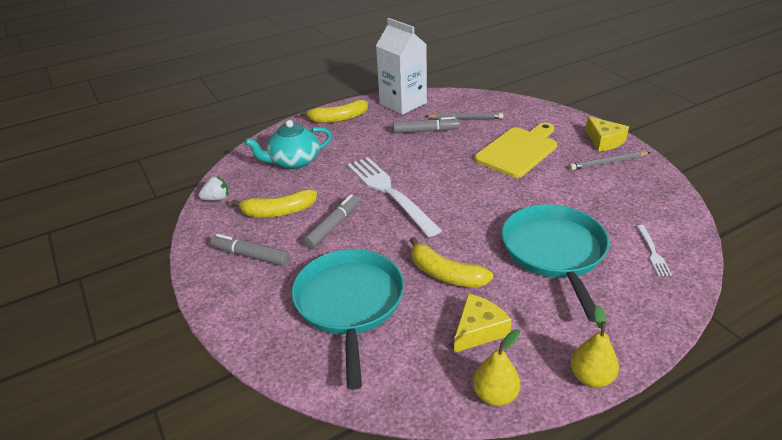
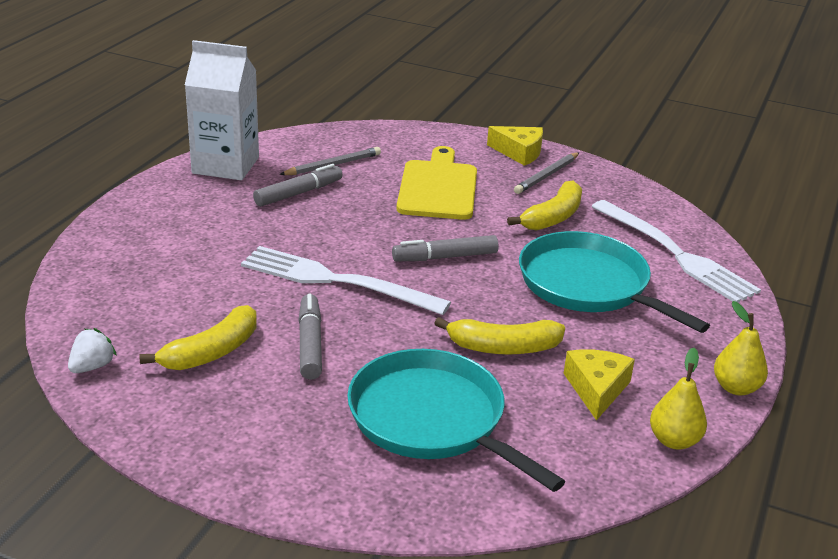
camera: 40 degrees left, 5 degrees down
grey marker [210,234,290,266] -> grey marker moved to [392,235,499,261]
turquoise teapot [245,120,332,169] -> none
yellow banana [300,100,368,123] -> yellow banana moved to [507,180,582,230]
white fork [637,225,672,276] -> white fork [591,200,761,303], size x2.31

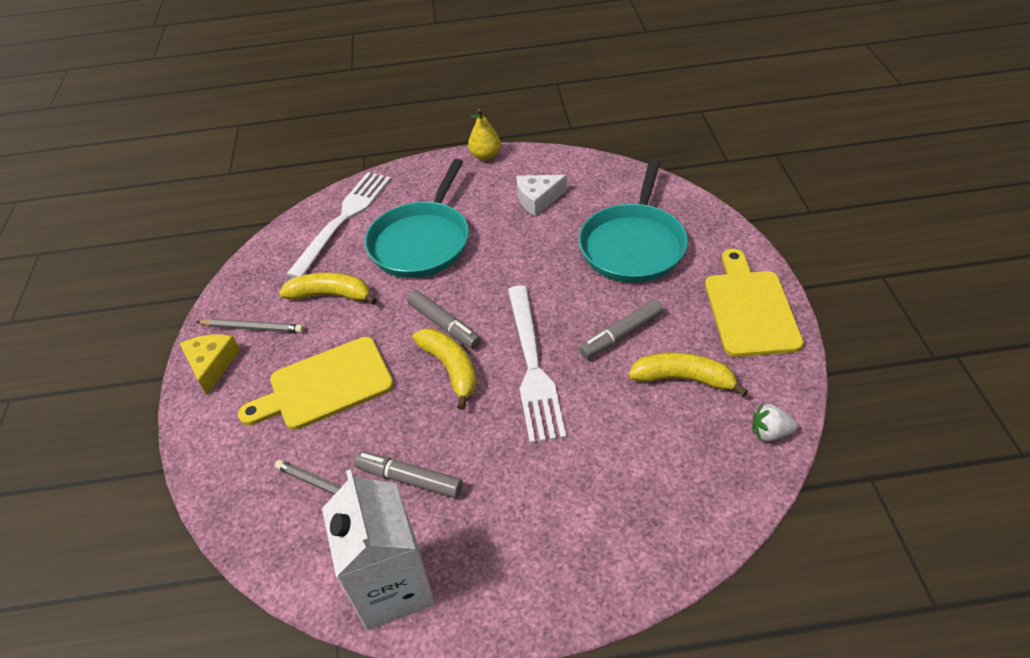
camera: 115 degrees left, 15 degrees up
yellow banana [434,317,565,355] -> yellow banana moved to [413,329,477,410]
yellow cheese [564,349,635,421] -> white cheese [516,175,567,216]
yellow pear [650,348,707,449] -> none
none -> yellow cutting board [705,249,804,357]

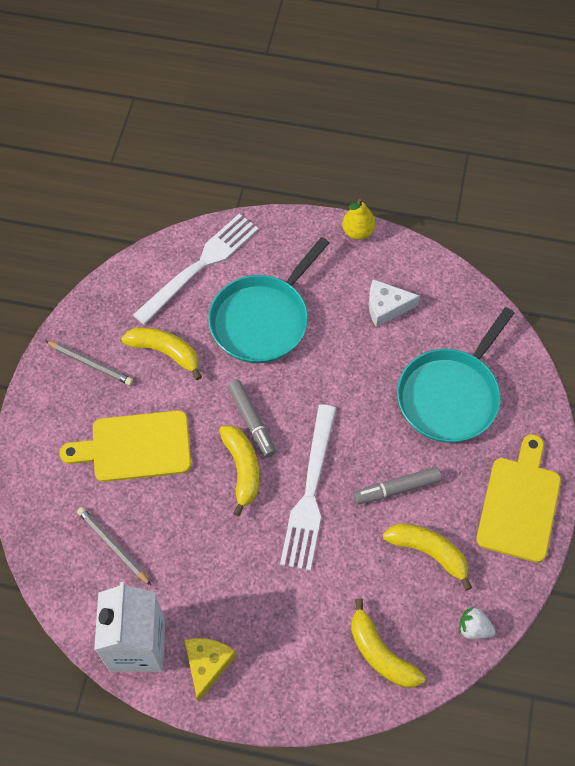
camera: 15 degrees right, 15 degrees up
yellow cheese [180,334,240,395] -> yellow cheese moved to [184,638,236,702]
grey marker [354,452,463,498] -> none
none -> yellow banana [351,598,425,688]

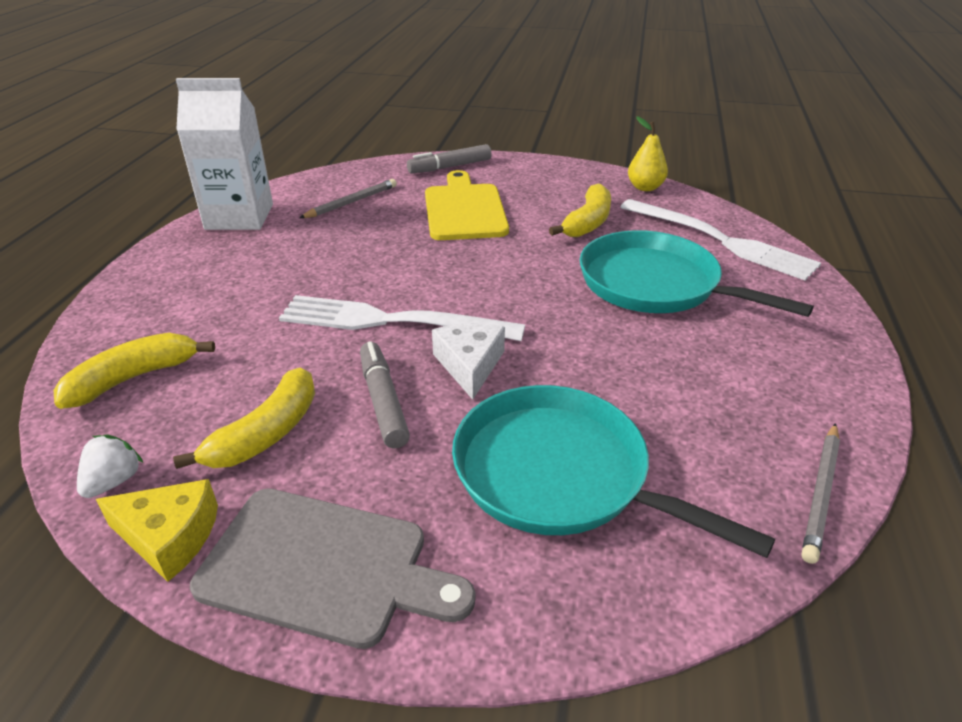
camera: 90 degrees right, 25 degrees down
grey pencil [46,341,133,385] -> grey pencil moved to [802,423,840,564]
yellow cheese [184,638,236,702] -> yellow cheese moved to [96,479,218,582]
yellow banana [219,425,259,516] -> none
grey marker [227,380,276,458] -> grey marker moved to [407,144,492,173]
yellow pear [342,199,376,240] -> yellow pear moved to [628,116,668,191]
white cheese [369,279,420,327] -> white cheese moved to [432,323,505,400]
yellow cutting board [476,434,561,563] -> grey cutting board [190,489,475,649]

